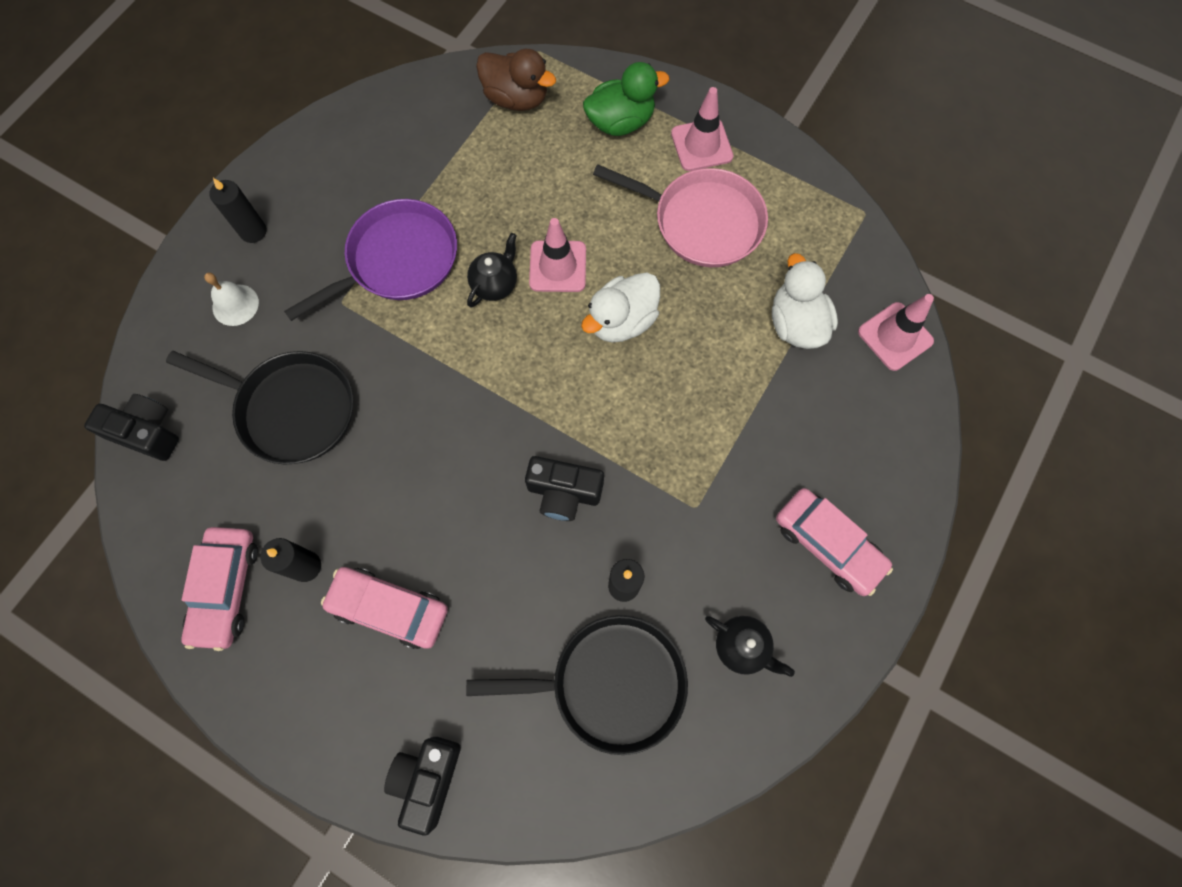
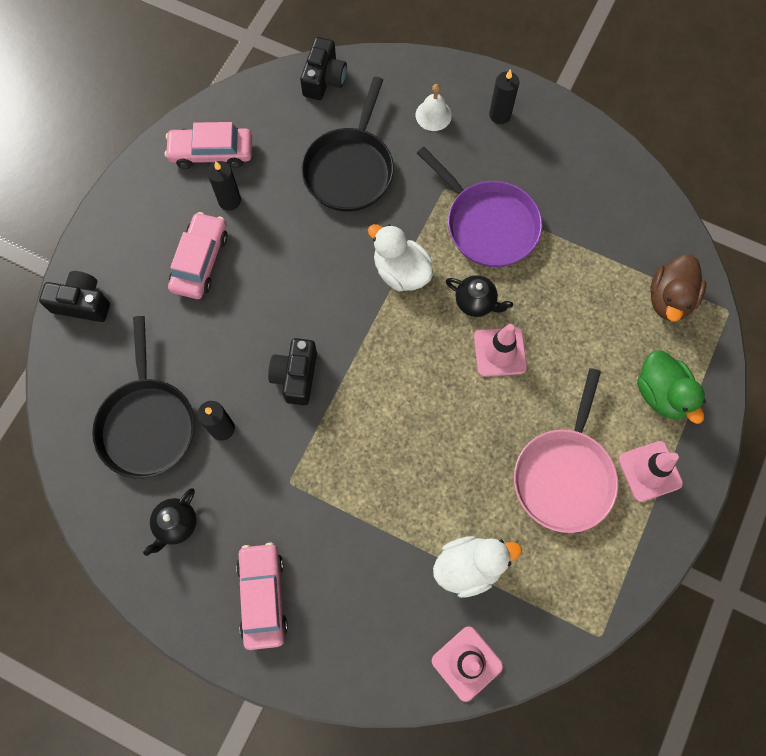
camera: 85 degrees right, 0 degrees up
white duck [581,273,660,343] -> white duck moved to [368,224,433,291]
pink car [776,488,893,596] -> pink car turned 135 degrees clockwise [236,543,288,650]

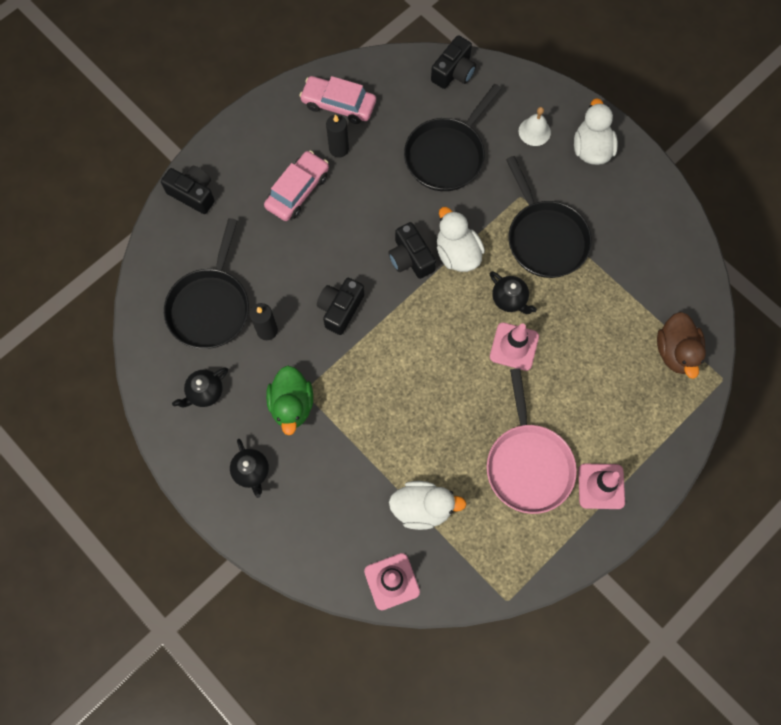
camera: 20 degrees right, 0 degrees up
pink car [236,543,288,650] -> black teapot [230,439,269,498]
purple pan [417,147,542,267] -> black pan [506,156,592,278]
black candle [489,69,519,124] -> white duck [574,98,618,165]
pink pan [514,368,618,533] -> pink pan turned 45 degrees counterclockwise [487,368,577,514]
green duck [637,350,706,424] -> green duck moved to [266,366,313,435]
brown duck [650,254,706,322] -> brown duck turned 45 degrees counterclockwise [657,312,706,379]
none -> black camera [388,222,436,279]

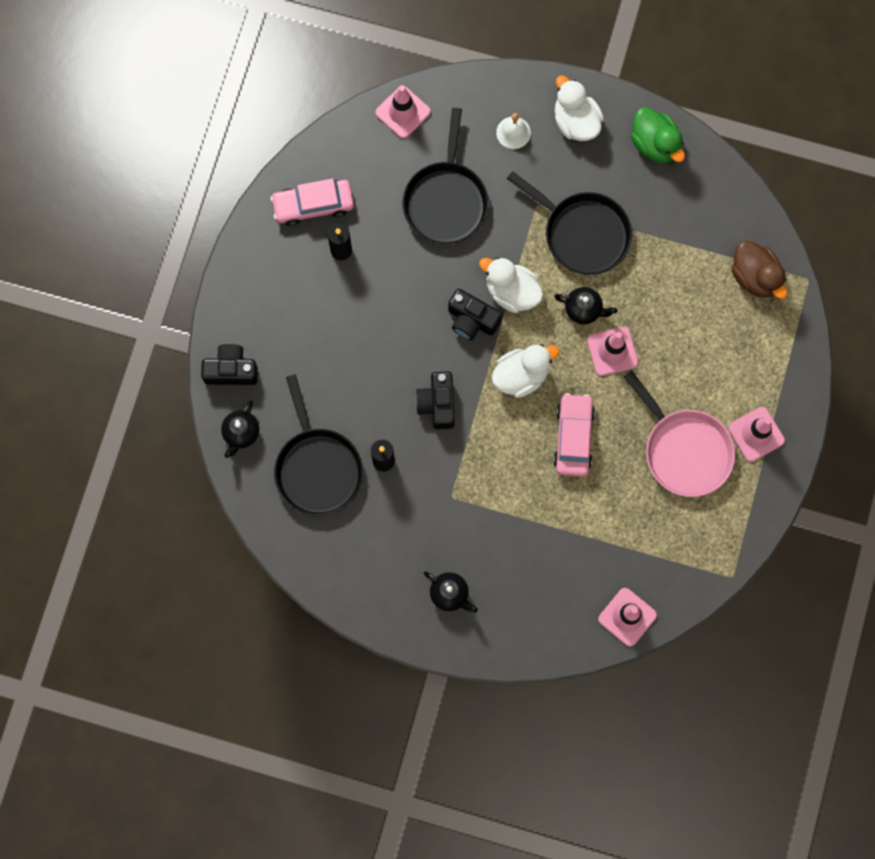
camera: 30 degrees left, 5 degrees up
black teapot [172,367,228,408] -> black teapot moved to [221,400,259,458]
pink car [264,151,329,221] -> pink car moved to [553,393,595,477]
green duck [266,366,313,435] -> green duck moved to [631,107,685,163]
white duck [389,481,466,530] -> white duck moved to [492,344,559,398]
black camera [431,35,476,89] -> pink traffic cone [375,85,431,138]

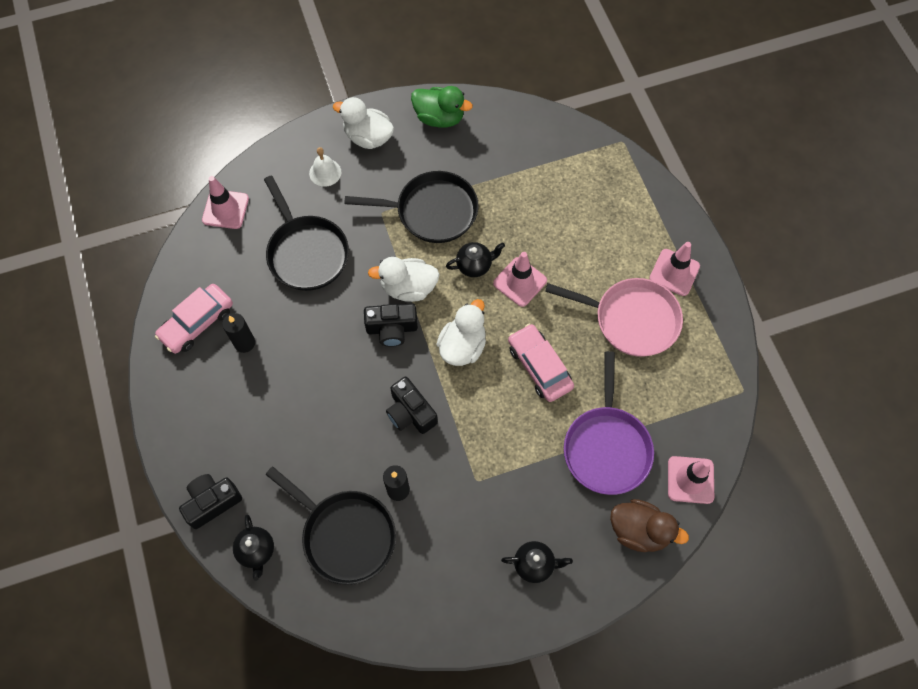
camera: 35 degrees left, 10 degrees down
brown duck [731,240,788,299] -> brown duck moved to [610,499,689,552]
none -> purple pan [564,351,654,495]

